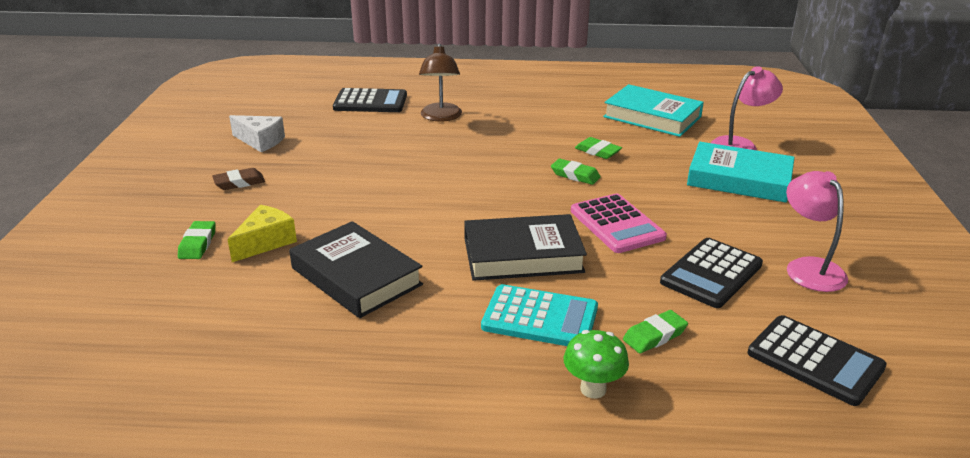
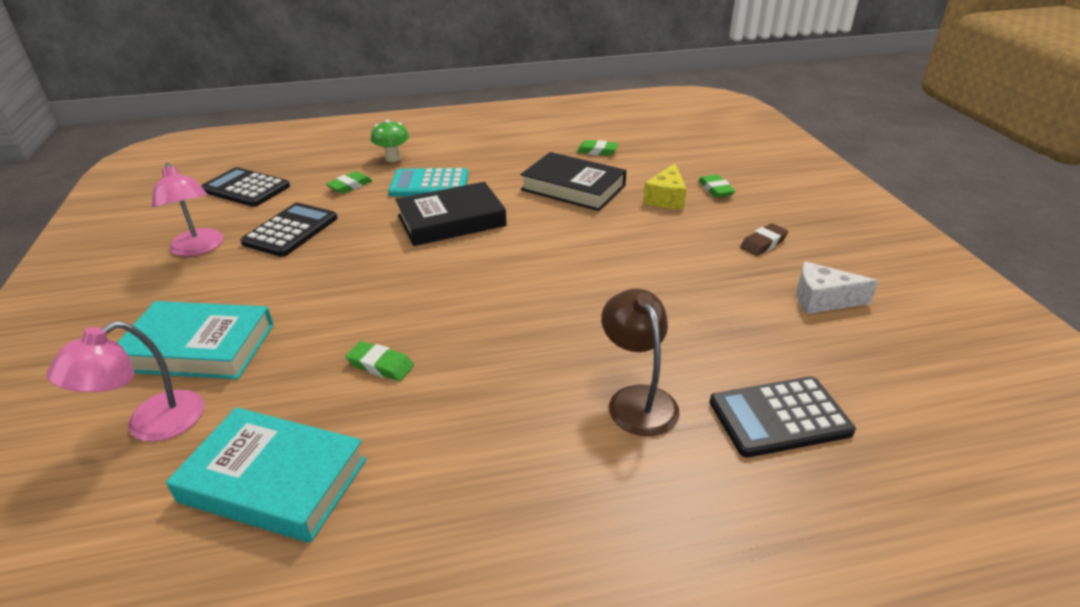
camera: 165 degrees right, 5 degrees up
green eraser [551,159,601,185] -> green eraser moved to [577,140,619,156]
pink calculator [571,194,667,253] -> none

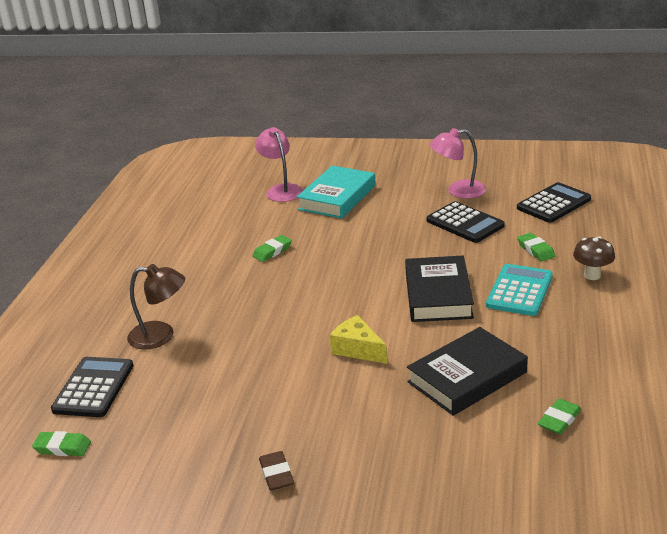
camera: 115 degrees right, 5 degrees down
turquoise book [166,407,367,543] -> none
green mushroom [371,120,409,162] -> brown mushroom [573,237,615,280]
yellow cheese [643,163,687,209] -> yellow cheese moved to [330,315,387,364]
green eraser [698,174,736,198] -> green eraser moved to [32,431,91,456]
white cheese [797,262,878,314] -> none

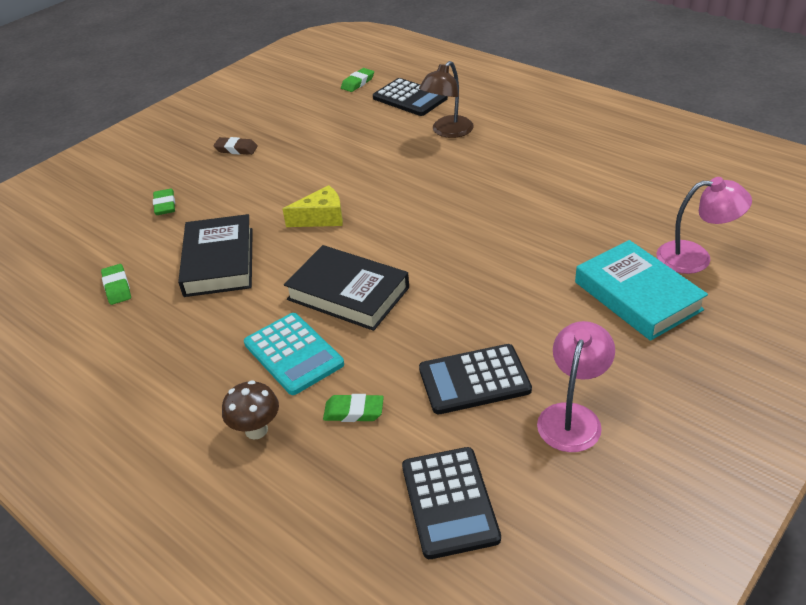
camera: 120 degrees right, 10 degrees up
green eraser [252,235,292,262] -> green eraser moved to [153,189,175,215]

